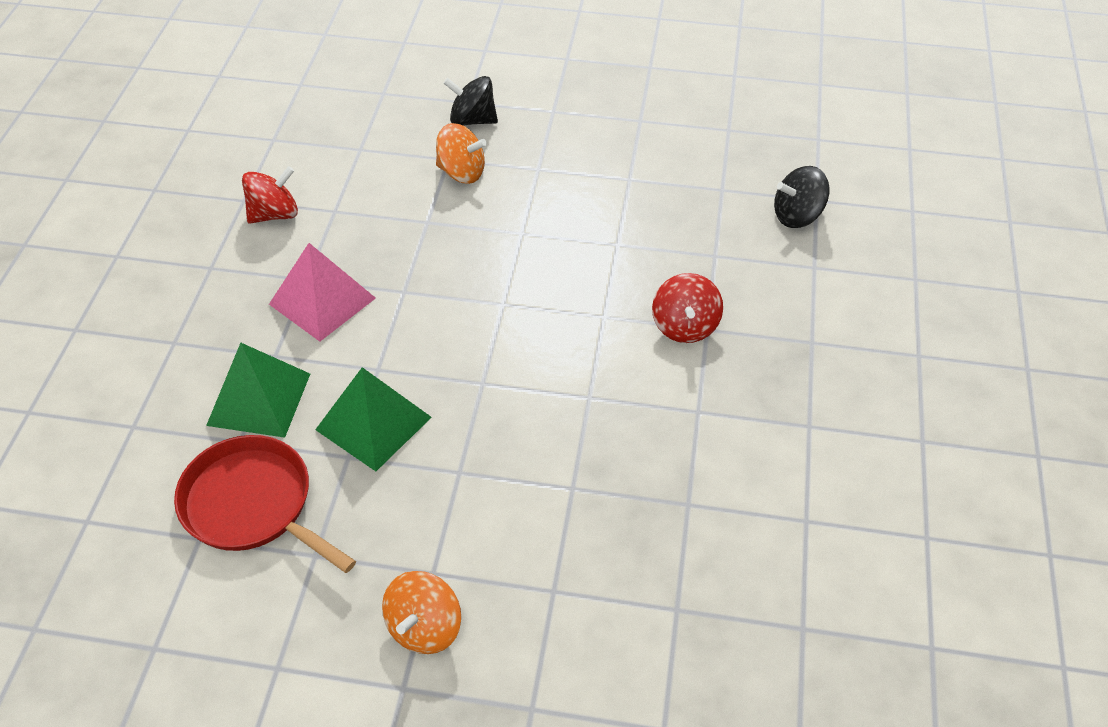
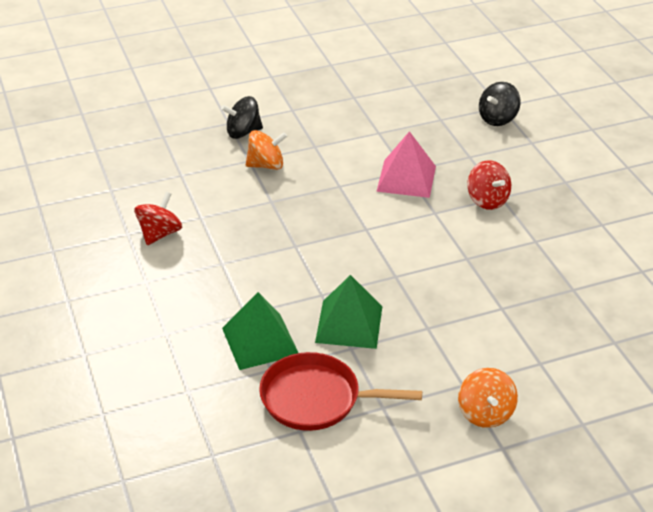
camera: 30 degrees left, 10 degrees down
pink pyramid [269,243,376,342] -> pink pyramid moved to [376,131,436,198]

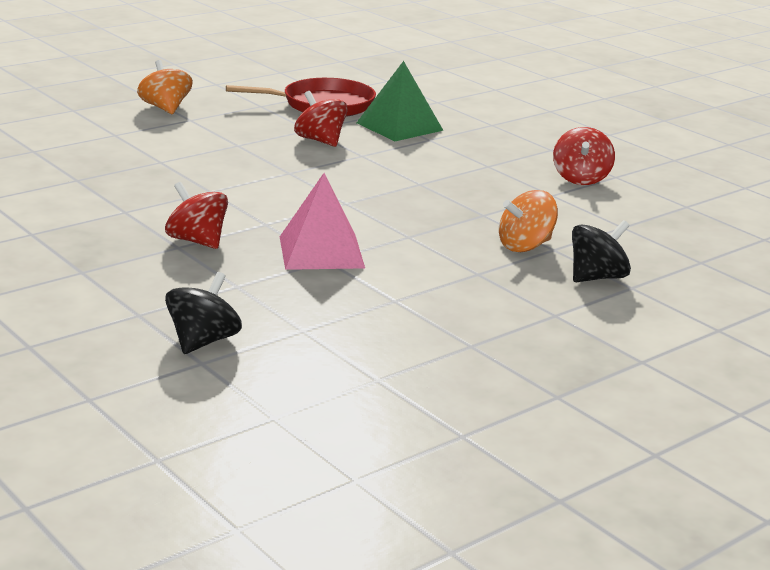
camera: 160 degrees right, 15 degrees down
green pyramid [315,275,383,349] -> red spinning top [294,91,348,147]

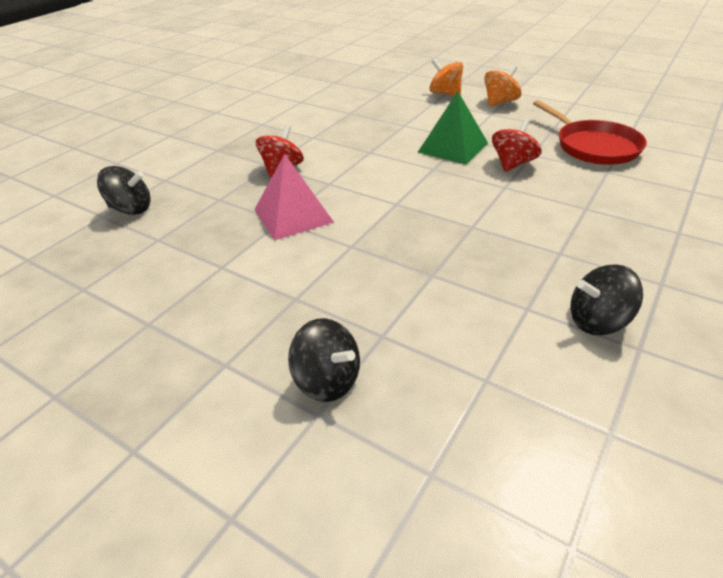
camera: 75 degrees right, 15 degrees up
green pyramid [356,61,444,141] -> green pyramid moved to [418,91,488,165]
orange spinning top [499,190,558,252] -> orange spinning top moved to [429,59,463,96]
red spinning top [553,127,615,185] -> black spinning top [571,264,643,335]

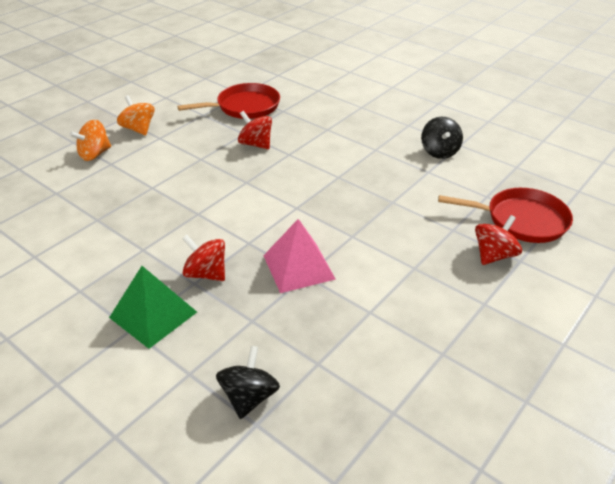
camera: 85 degrees left, 0 degrees up
black spinning top [288,318,360,402] -> red spinning top [475,215,522,265]
green pyramid [418,91,488,165] -> green pyramid moved to [109,266,197,349]
none -> red pan [438,188,573,243]

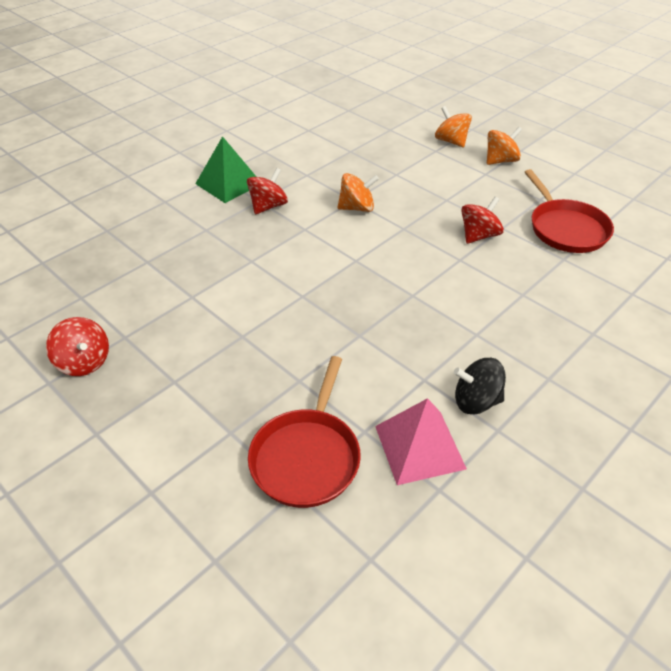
camera: 95 degrees right, 5 degrees up
black spinning top [216,346,280,419] -> none
pink pyramid [263,219,336,293] -> pink pyramid moved to [375,398,467,485]
red spinning top [475,215,522,265] -> red spinning top moved to [46,317,109,376]
none -> orange spinning top [338,173,379,212]

